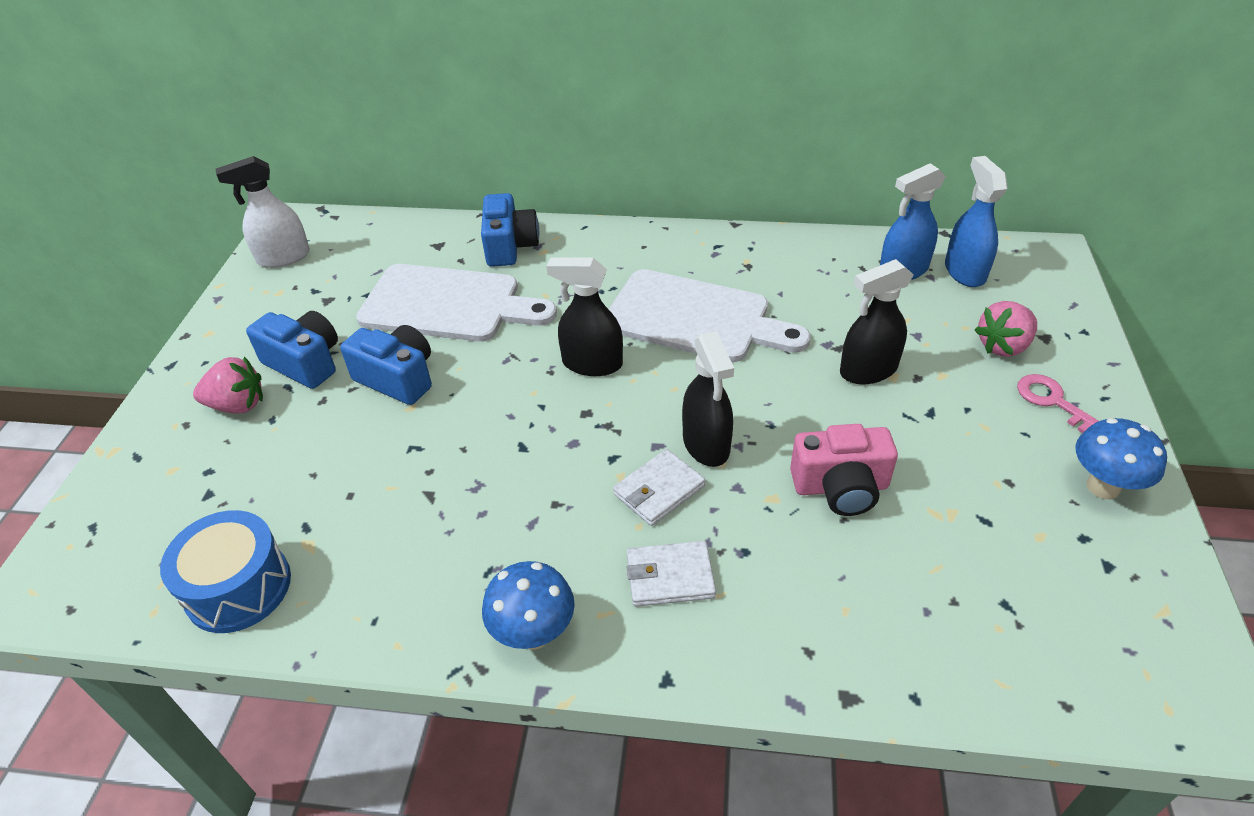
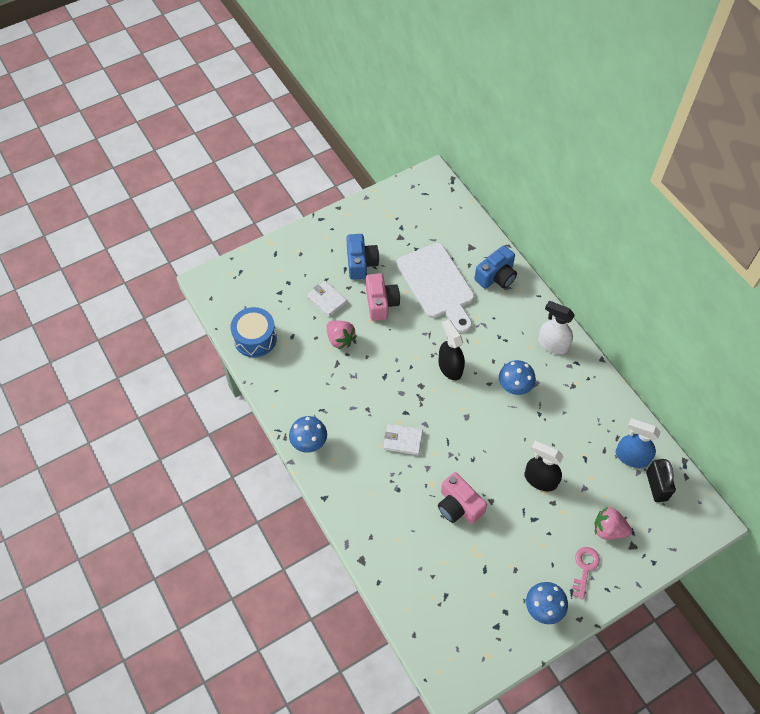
camera: 50 degrees right, 15 degrees up
pink strawberry [193,357,263,414] -> pink strawberry moved to [327,320,357,349]
white spray bottle [216,156,310,268] -> white spray bottle moved to [538,301,575,354]
blue camera [340,325,432,405] -> pink camera [366,273,400,321]
white cutting board [609,269,811,362] -> blue mushroom [499,360,536,395]
white wallet [627,541,716,607] -> white wallet moved to [307,281,347,317]
black spray bottle [682,331,734,467] -> none
blue spray bottle [945,156,1008,287] -> black padlock [646,459,676,502]

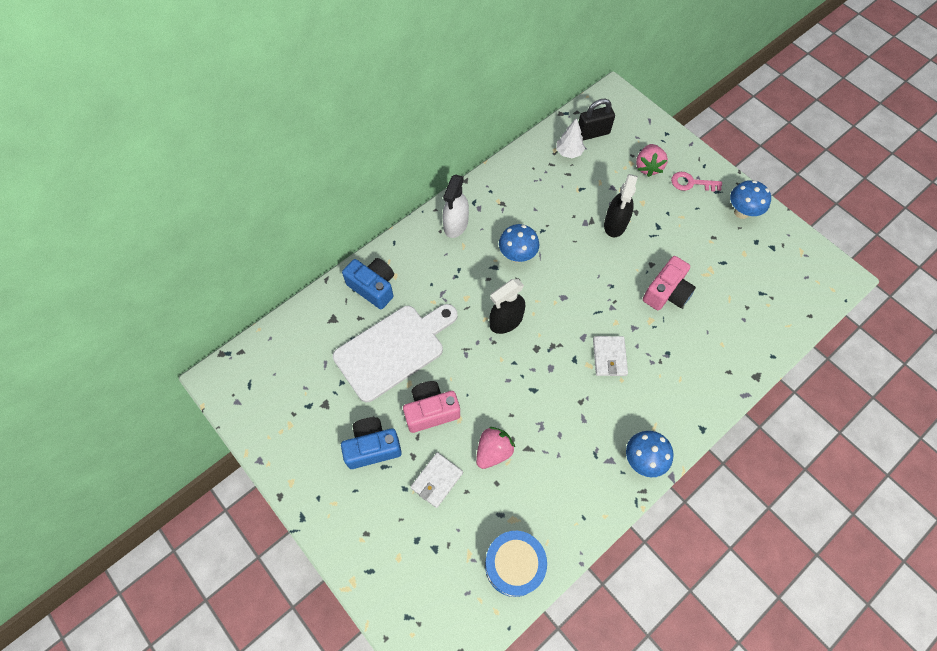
camera: 100 degrees left, 5 degrees up
blue spray bottle [616,418,661,468] -> white tree [556,118,585,158]

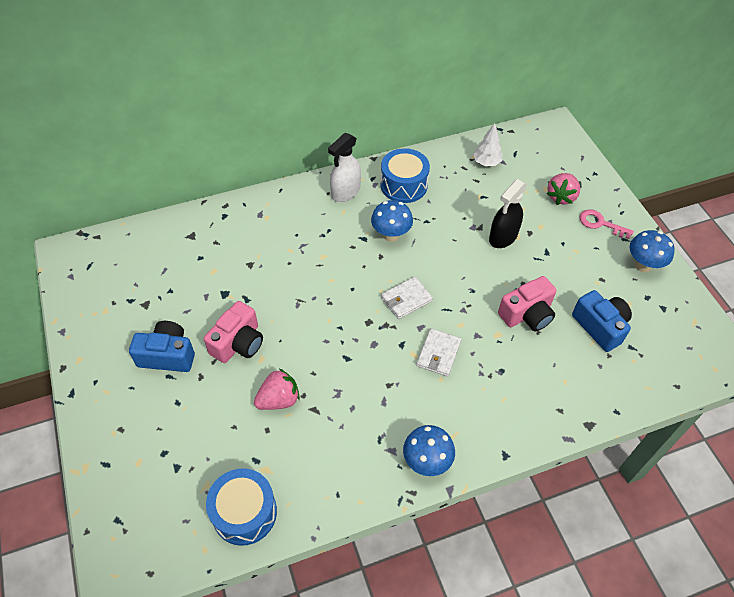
camera: 20 degrees right, 10 degrees down
white cutting board [333,304,457,402] -> none
blue camera [342,258,394,309] -> blue camera moved to [572,290,632,352]
pink camera [403,381,460,433] -> pink camera turned 120 degrees clockwise [204,301,263,363]
white wallet [411,452,463,508] -> white wallet moved to [381,277,433,319]
black spray bottle [489,279,525,334] -> none
black padlock [578,99,615,140] -> none
none -> blue drum [381,148,430,203]

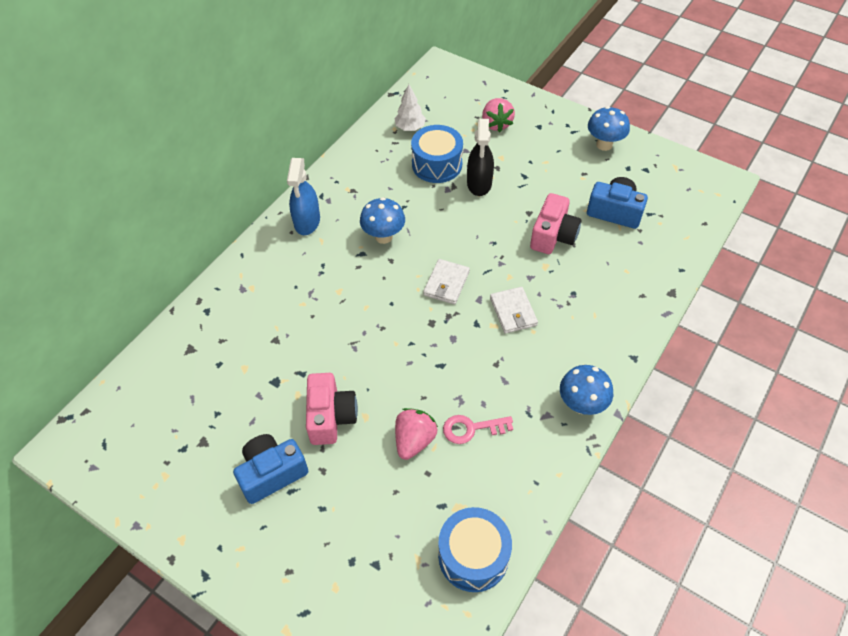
camera: 35 degrees left, 0 degrees up
white spray bottle [328,133,361,202] -> blue spray bottle [287,158,320,235]
blue drum [381,148,430,203] -> blue drum moved to [411,125,463,183]
pink key [579,209,634,239] -> pink key moved to [443,415,513,444]

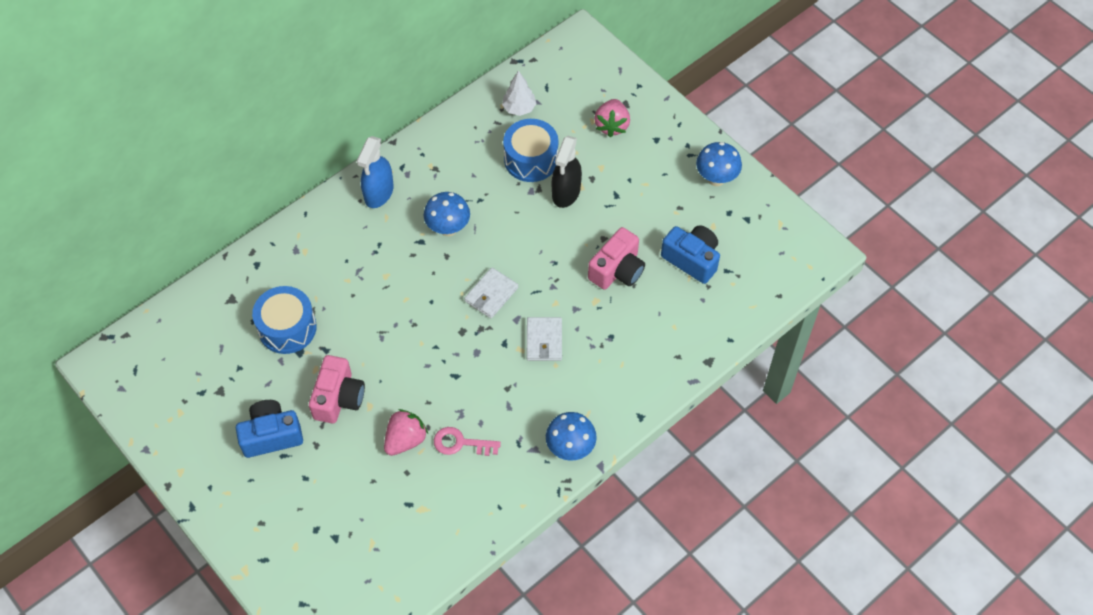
camera: 15 degrees right, 5 degrees up
blue drum [438,507,512,592] -> blue drum moved to [252,286,317,354]

